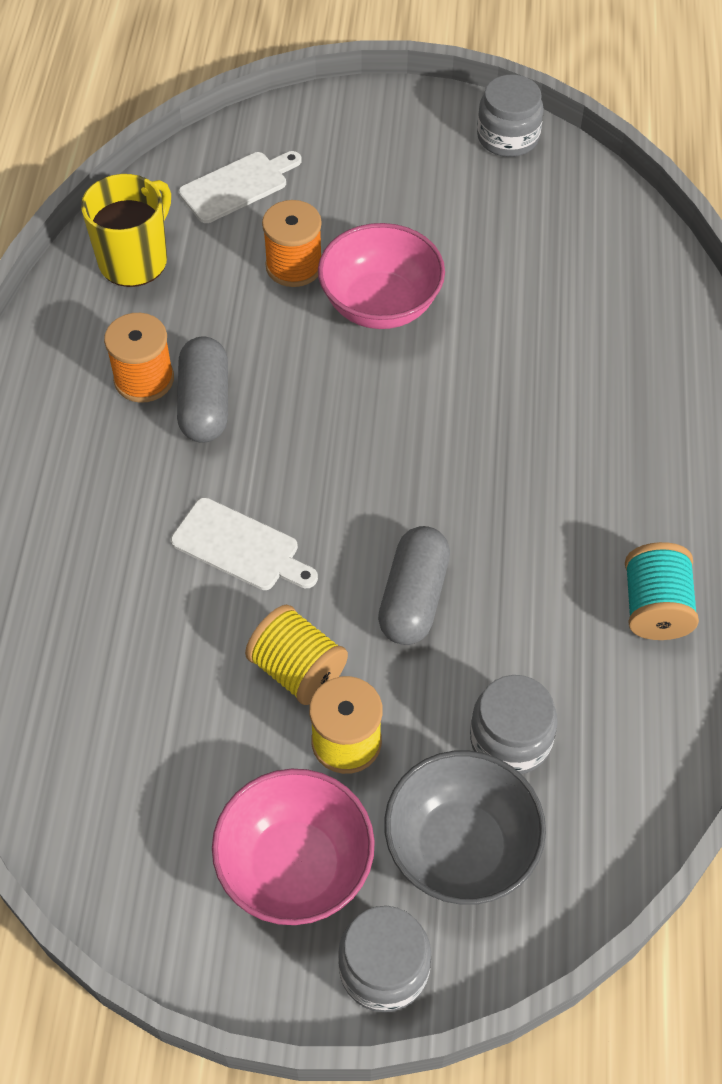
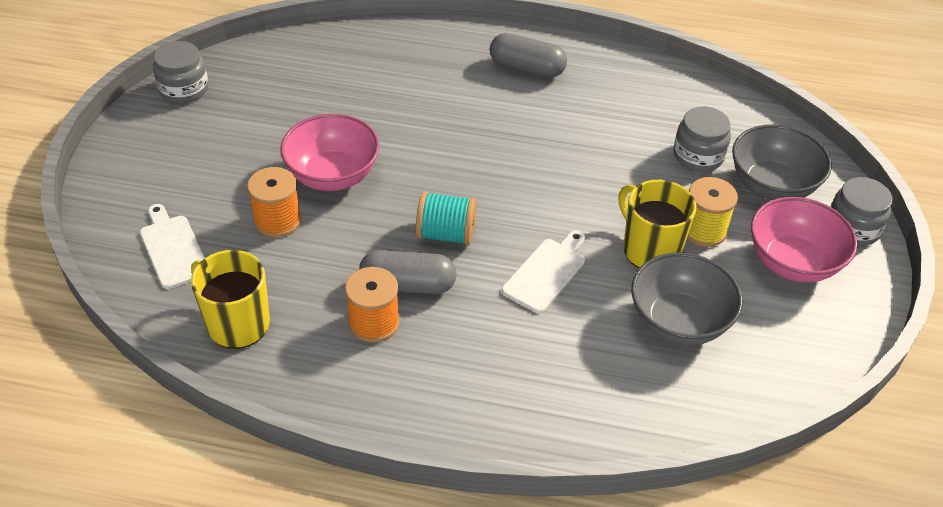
camera: 85 degrees left, 10 degrees down
yellow spool [245,605,348,705] -> yellow mug [619,180,697,268]
grey capsule [378,526,450,645] -> grey capsule moved to [490,33,567,78]
turquoise spool [625,542,699,640] -> turquoise spool moved to [416,191,477,245]
none -> grey bowl [631,253,743,345]

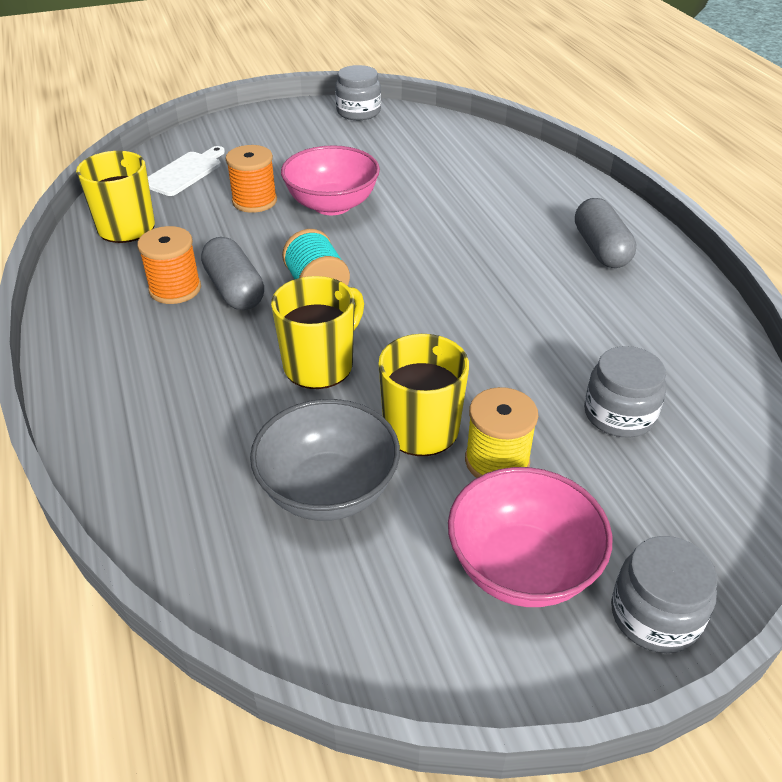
camera: 60 degrees right, 5 degrees down
white cutting board [502,231,585,313] -> yellow mug [271,276,364,389]
grey bowl [732,124,832,200] -> none

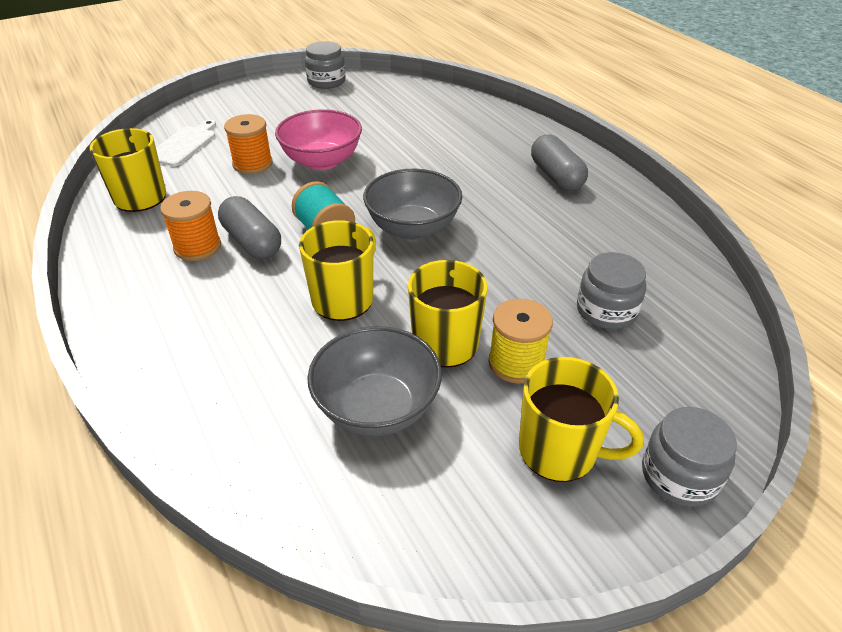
camera: 10 degrees left, 0 degrees up
pink bowl [448,467,612,607] -> yellow mug [519,357,644,482]
none -> grey bowl [363,169,462,240]

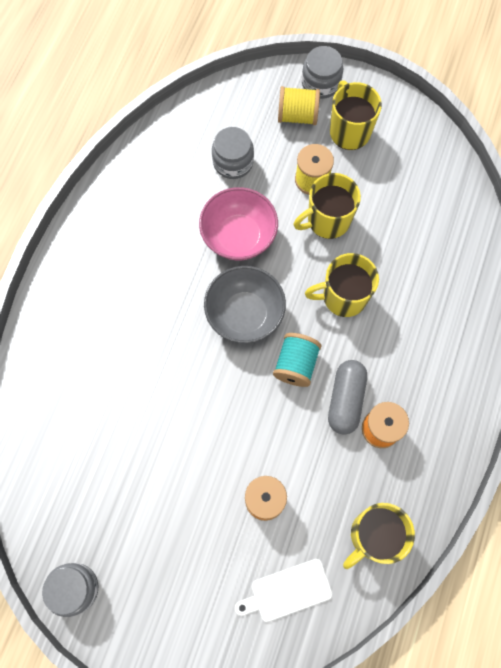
camera: 130 degrees left, 30 degrees up
pink bowl [275,109,362,170] -> pink bowl moved to [199,187,278,260]
grey bowl [307,326,442,436] -> none
grey capsule [531,135,588,191] -> none
none -> yellow spool [278,86,320,125]

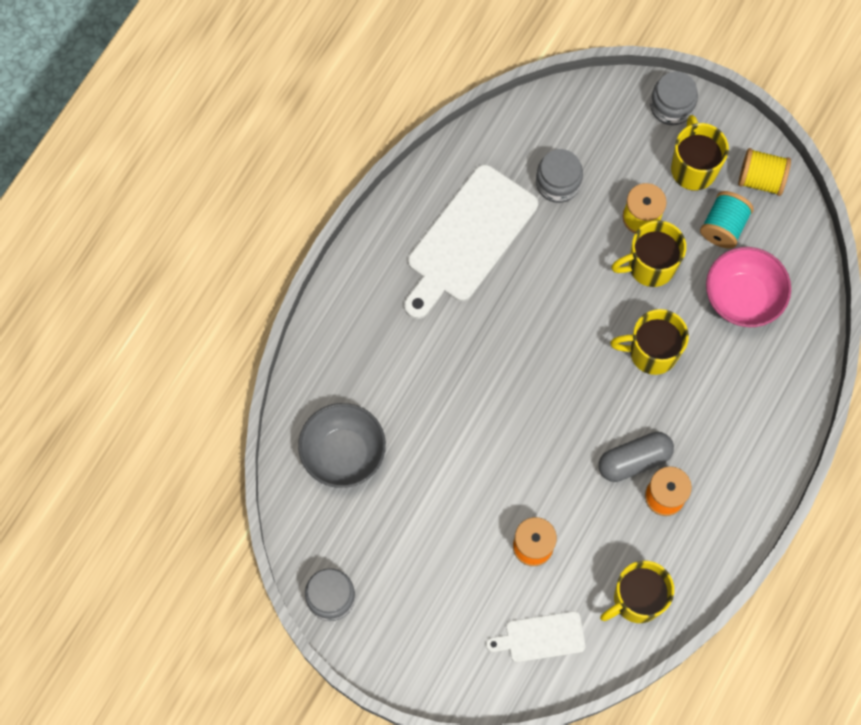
camera: 10 degrees right, 0 degrees up
pink bowl [199,187,278,260] -> pink bowl moved to [706,247,791,327]
grey bowl [204,266,286,343] -> grey bowl moved to [298,403,386,488]
turquoise spool [273,333,321,387] -> turquoise spool moved to [700,191,754,249]
yellow spool [278,86,320,125] -> yellow spool moved to [738,148,791,196]
grey capsule [328,360,367,435] -> grey capsule turned 45 degrees clockwise [599,432,674,482]
none -> white cutting board [404,165,538,319]

